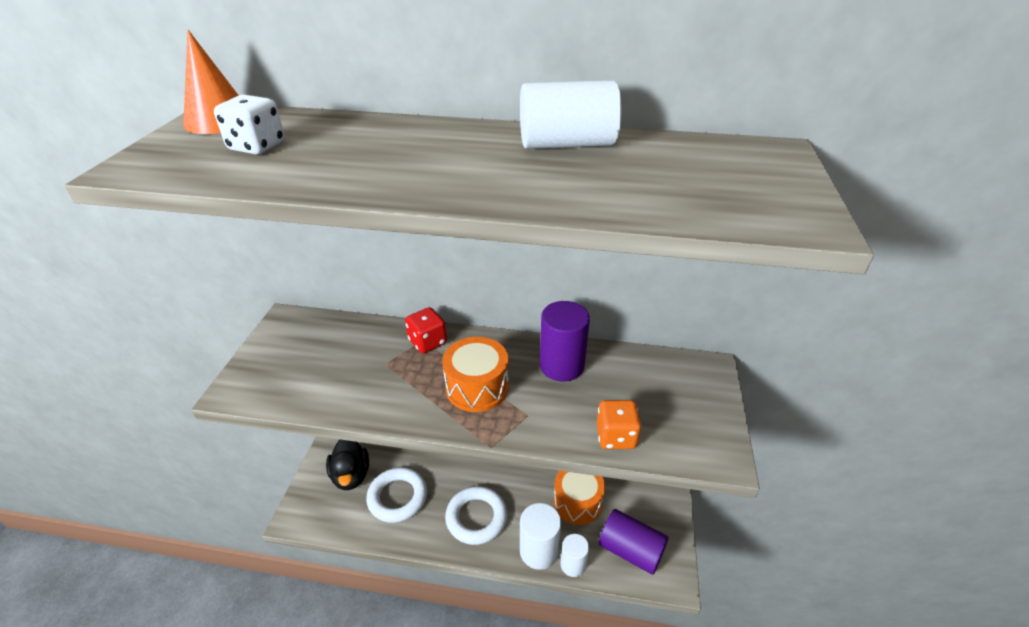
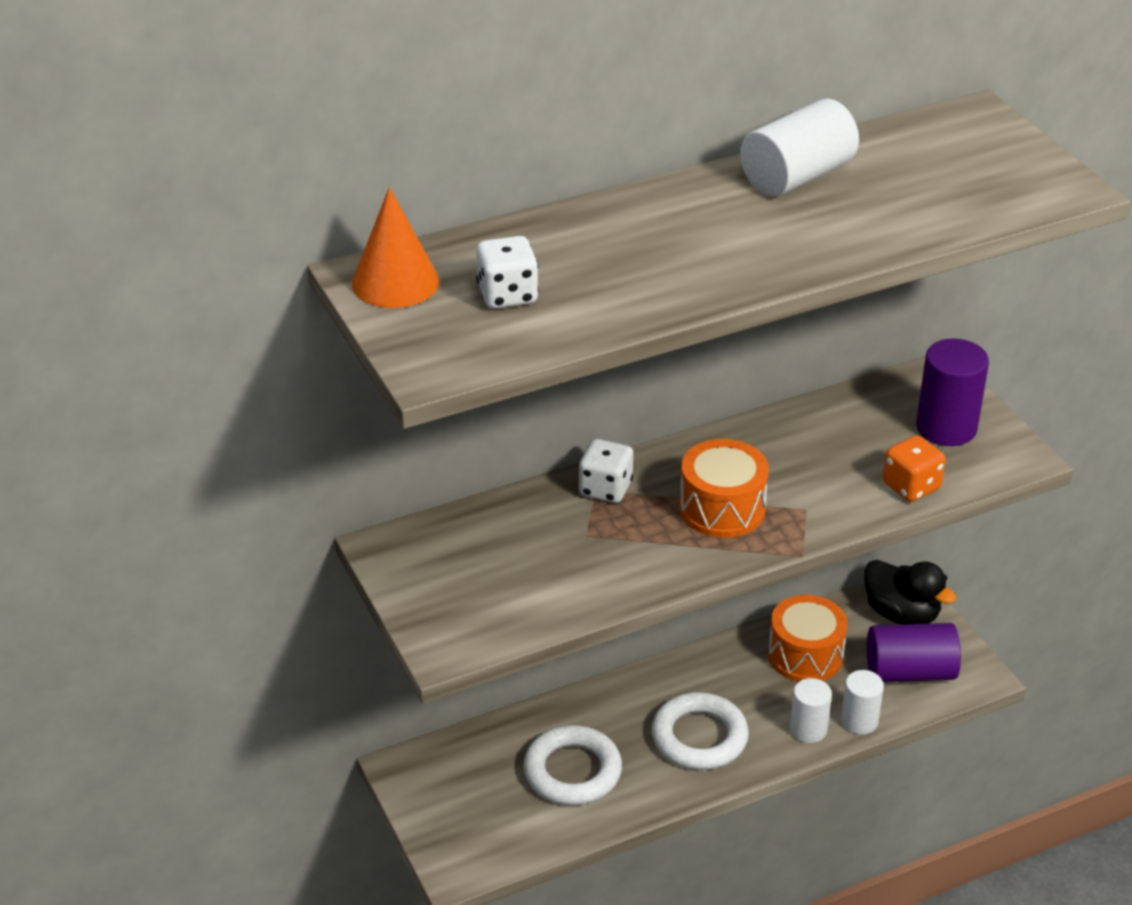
camera: 35 degrees left, 0 degrees up
black duck [326,439,369,490] -> black duck moved to [864,560,957,625]
red dice [405,307,447,353] -> white dice [578,439,633,503]
white cylinder [520,503,561,570] -> white cylinder [790,678,832,743], size x0.65
purple cylinder [540,301,590,382] -> purple cylinder moved to [916,338,989,446]

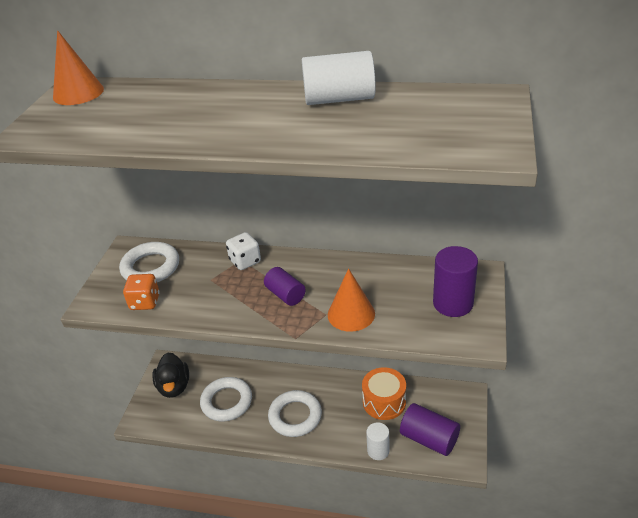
camera: 40 degrees right, 0 degrees up
white dice [476,236,539,309] -> none
orange drum [679,439,769,538] -> purple cylinder [264,267,305,306]
white cylinder [790,678,832,743] -> none
black duck [864,560,957,625] -> black duck moved to [152,352,189,398]
orange dice [883,435,946,502] -> orange dice moved to [123,274,160,310]
none -> white ring [119,242,179,282]
none -> orange cone [328,268,375,332]

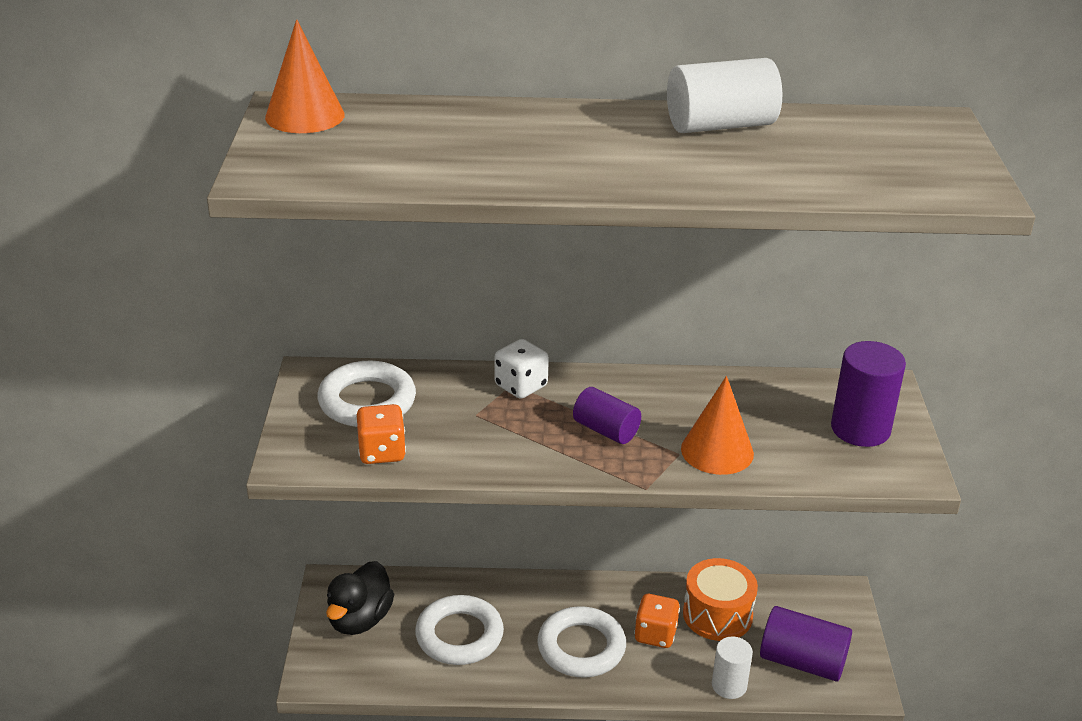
camera: 15 degrees left, 5 degrees down
black duck [152,352,189,398] -> black duck turned 45 degrees clockwise [326,561,394,635]
none -> orange dice [634,594,680,648]

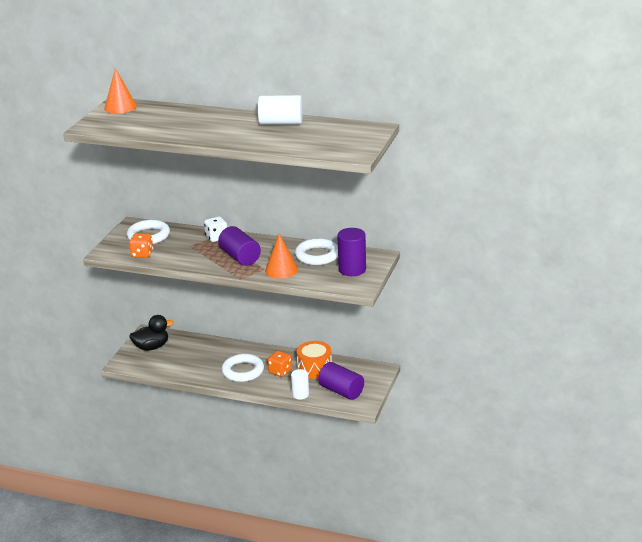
camera: 20 degrees right, 5 degrees down
black duck [326,561,394,635] -> black duck turned 150 degrees counterclockwise [129,315,174,351]
white ring [415,595,504,665] -> white ring moved to [295,238,338,265]
purple cylinder [573,387,641,444] -> purple cylinder [218,226,261,266], size x1.54

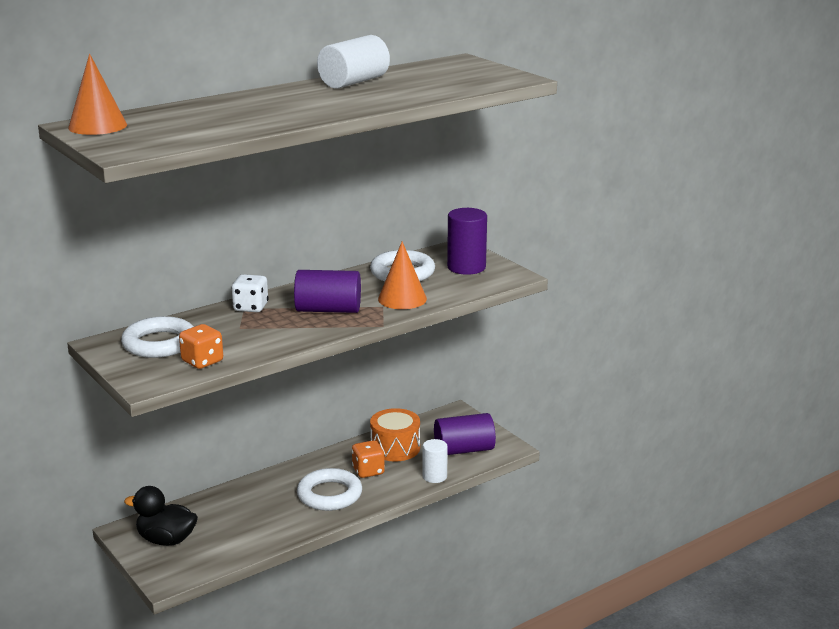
camera: 55 degrees left, 5 degrees down
black duck [129,315,174,351] -> black duck turned 90 degrees counterclockwise [124,486,198,546]

